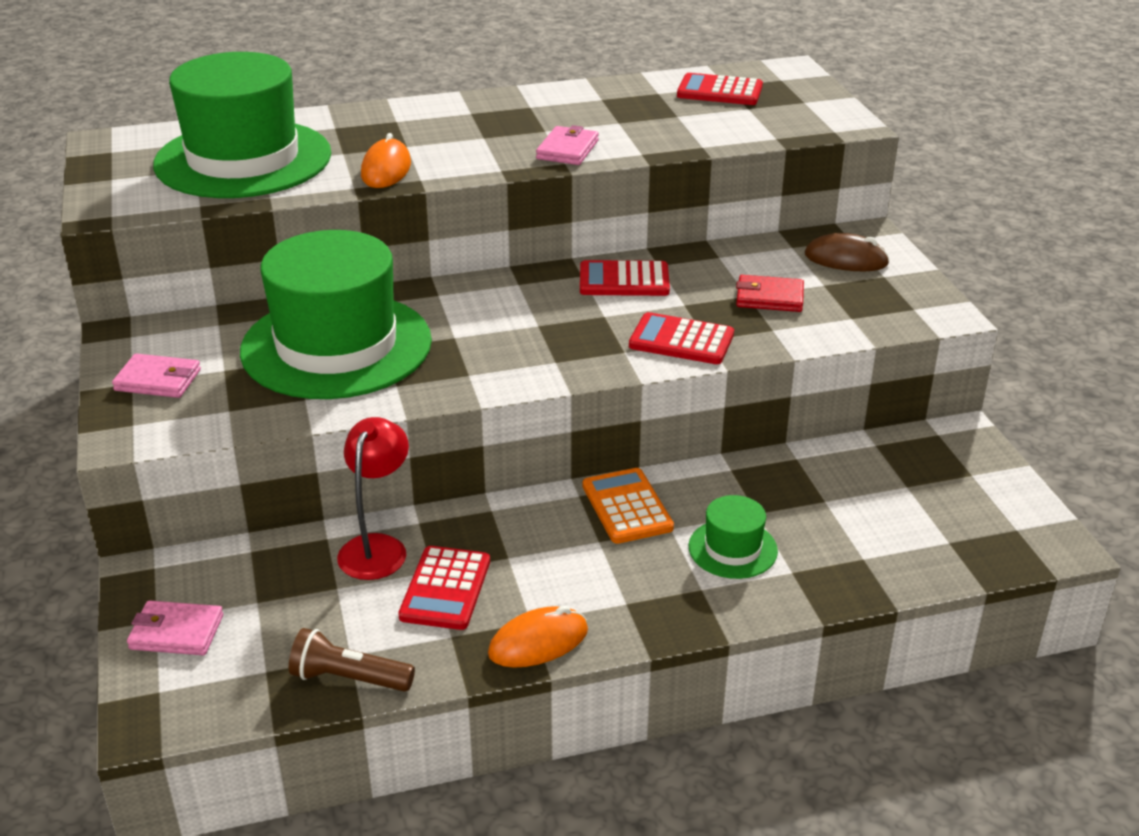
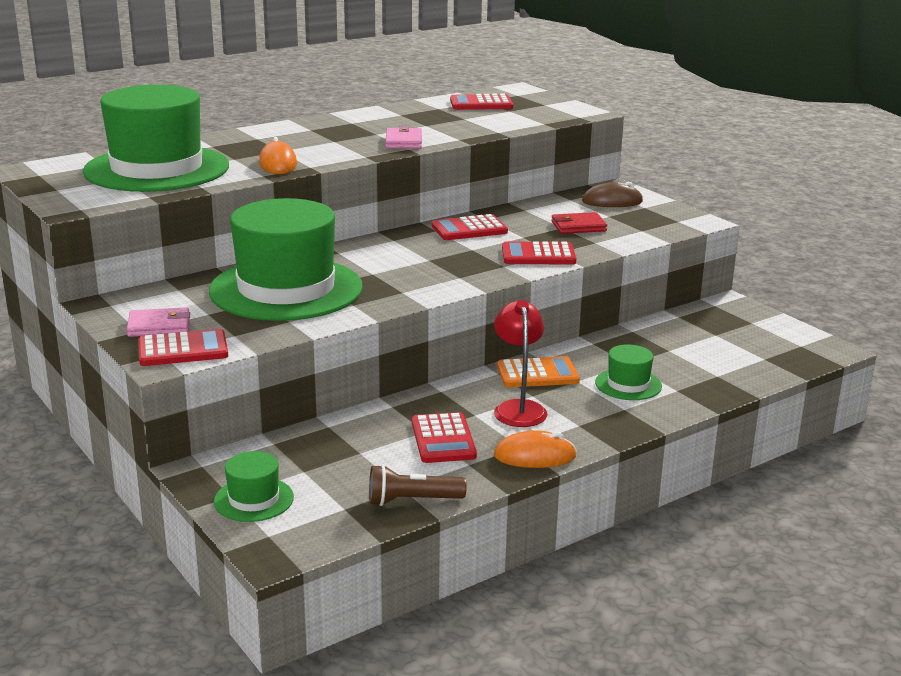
camera: 20 degrees left, 10 degrees down
pink wallet [127,600,223,655] -> green hat [214,451,294,522]
red lamp [337,417,409,580] -> red lamp moved to [494,300,547,427]
orange mouse [488,606,588,668] -> orange mouse turned 45 degrees clockwise [494,430,577,468]
orange calculator [583,468,674,544] -> orange calculator turned 120 degrees clockwise [497,356,580,387]
none -> red calculator [138,329,228,366]

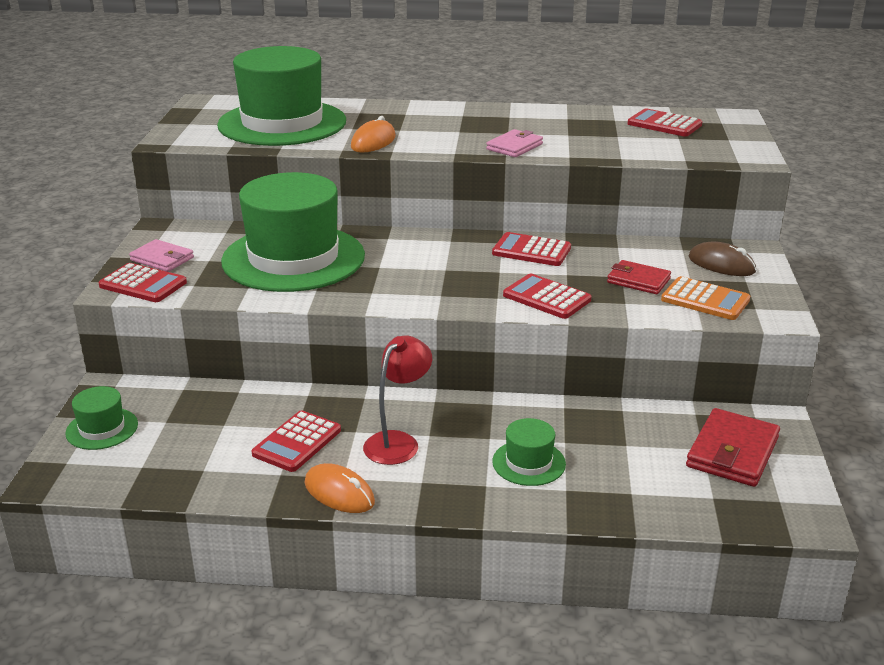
camera: 40 degrees right, 5 degrees up
brown flashlight [369,465,467,506] -> none
orange calculator [497,356,580,387] -> orange calculator moved to [661,276,750,320]
none -> red wallet [686,408,780,487]

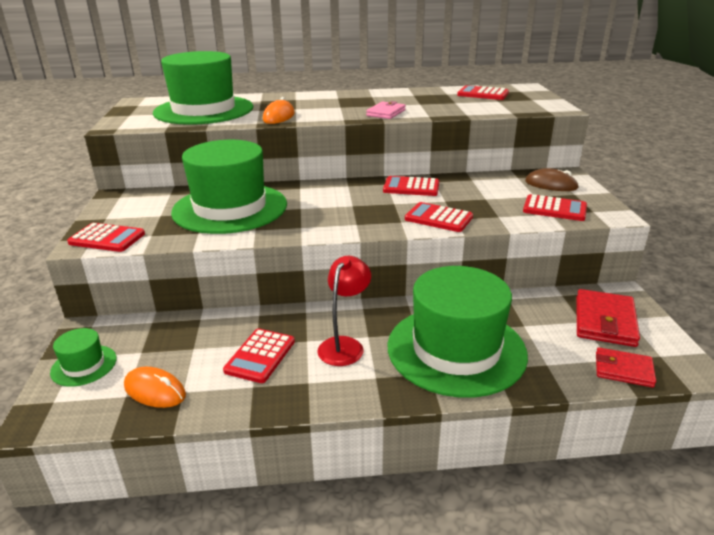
camera: 10 degrees left, 0 degrees up
pink wallet [129,239,194,272] -> none
orange mouse [304,463,375,513] -> orange mouse moved to [124,367,186,408]
green hat [492,418,566,486] -> green hat [387,266,528,398], size x2.30
red wallet [607,260,671,294] -> red wallet moved to [596,347,656,388]
orange calculator [661,276,750,320] -> red calculator [523,194,587,221]

